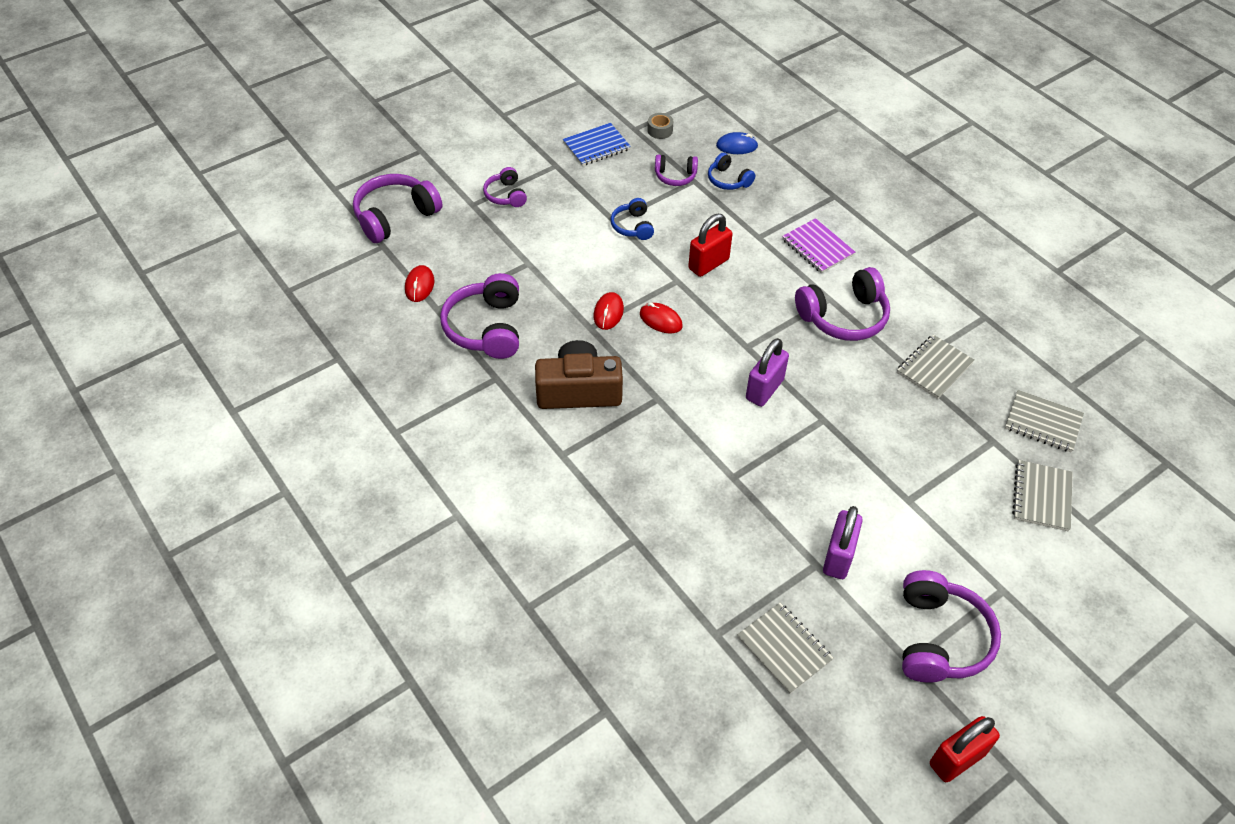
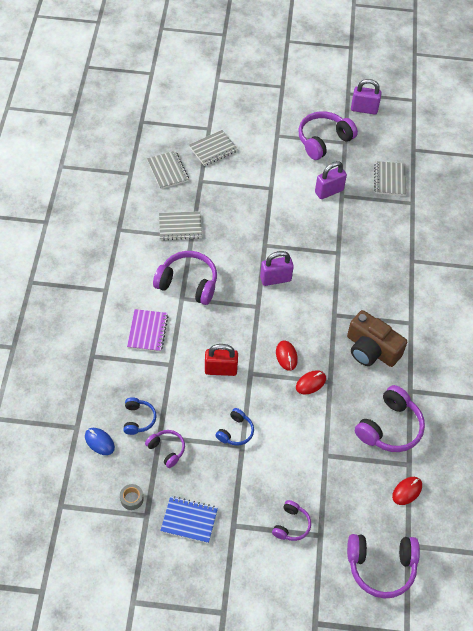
camera: 140 degrees left, 5 degrees up
red padlock [930,716,1000,782] -> purple padlock [351,79,381,115]

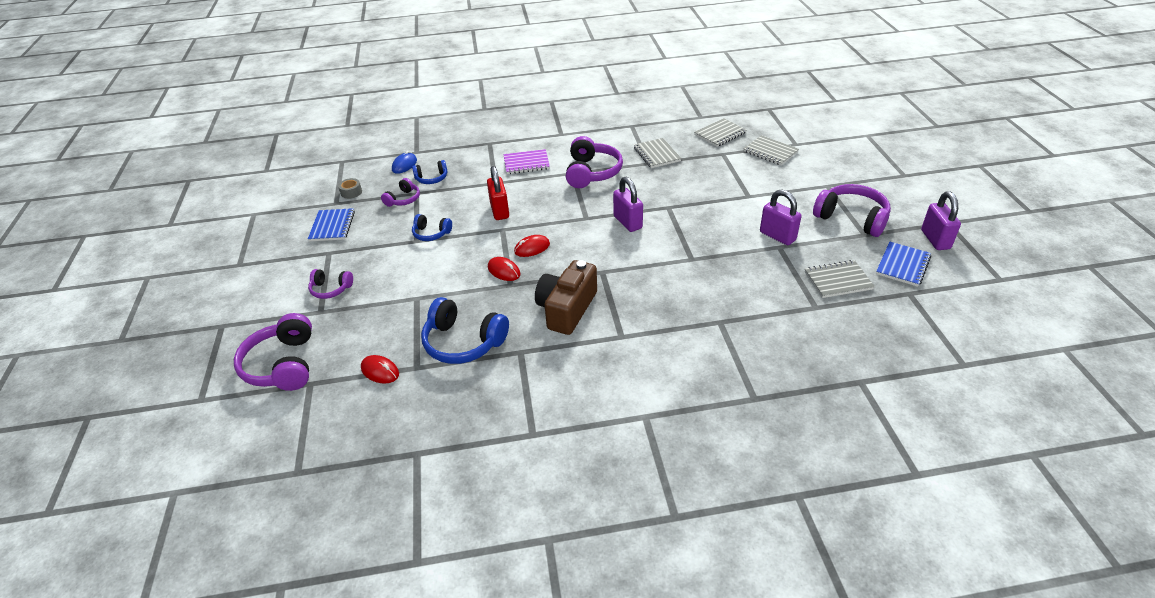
camera: 80 degrees right, 15 degrees down
purple headphones [355,385,425,452] -> blue headphones [421,297,509,364]
none -> blue notebook [876,242,931,287]

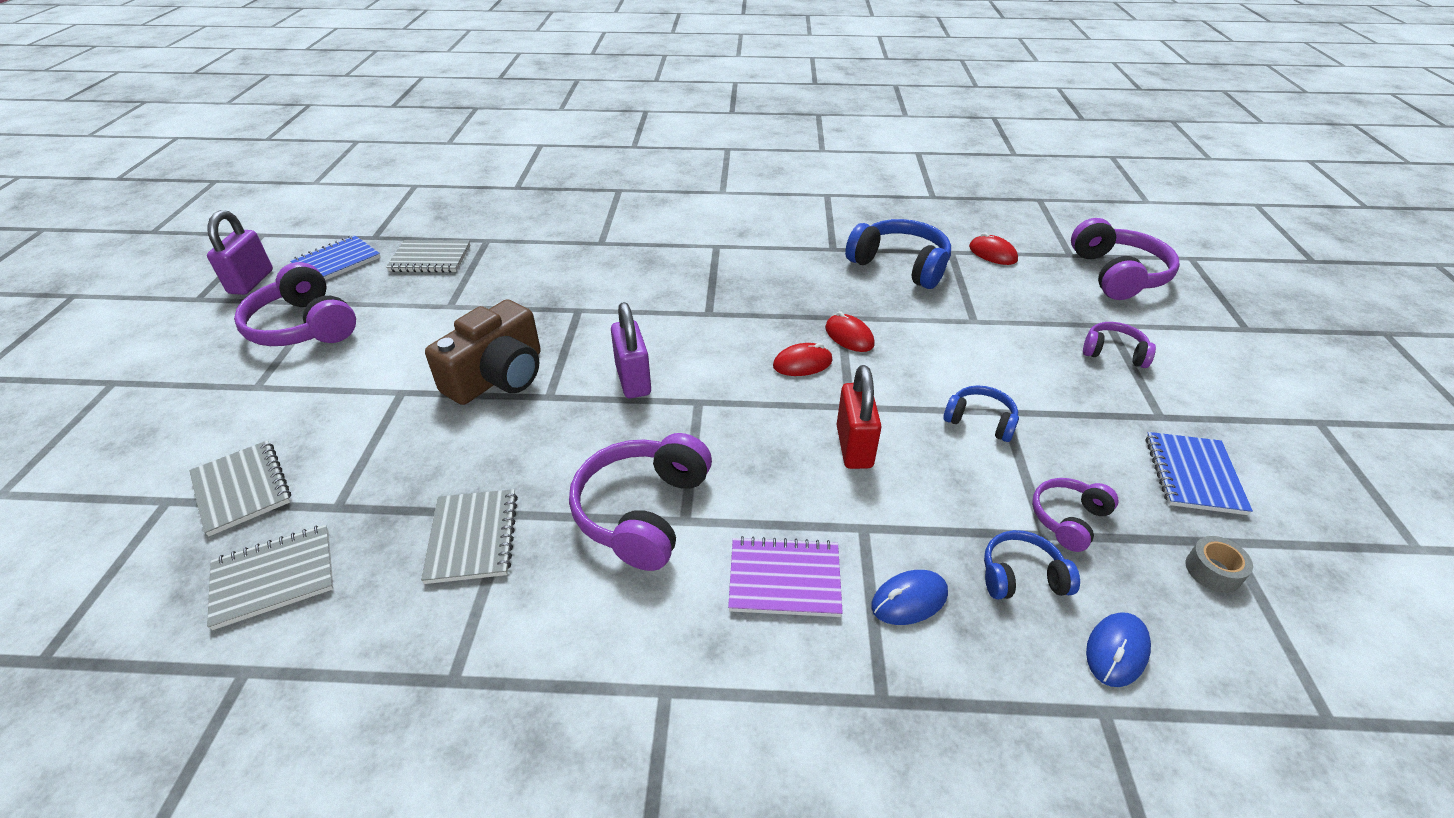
camera: 170 degrees left, 0 degrees up
brown camera [535,260,597,335] -> brown camera moved to [425,300,541,405]
purple padlock [760,190,802,245] -> none
none -> blue mouse [871,570,948,625]

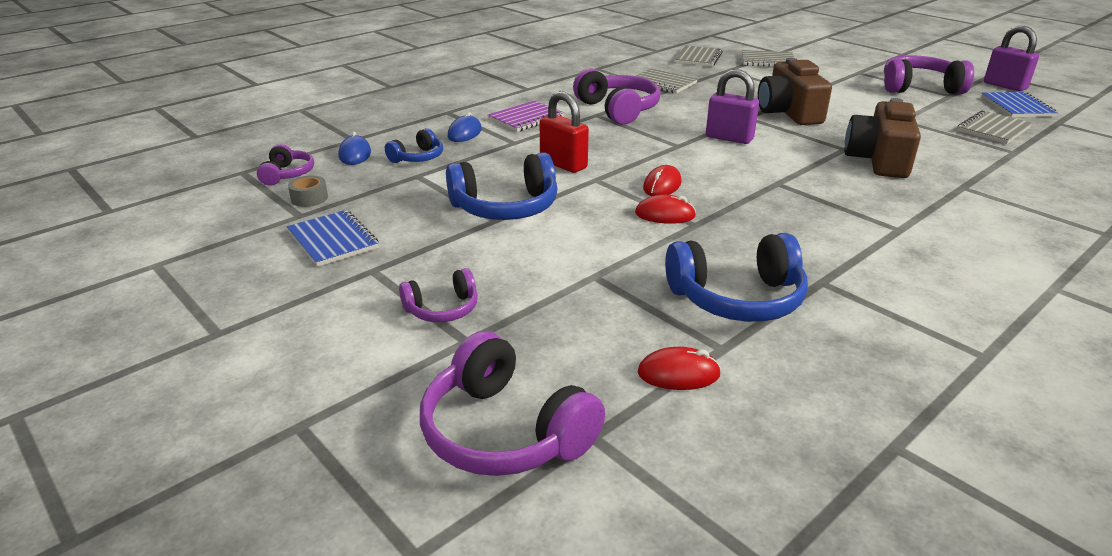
camera: 135 degrees right, 10 degrees down
blue headphones [943,385,1019,442] -> blue headphones [446,152,558,220], size x1.80
purple headphones [1032,478,1119,552] -> purple headphones moved to [257,144,314,186]
none -> brown camera [845,98,921,178]

